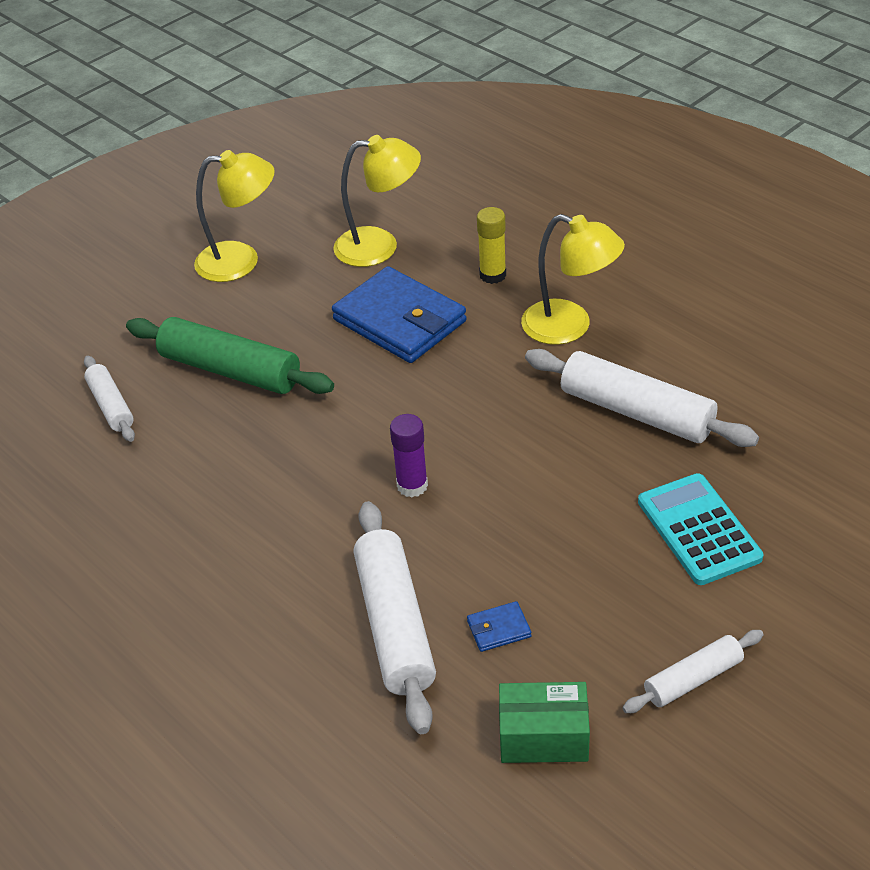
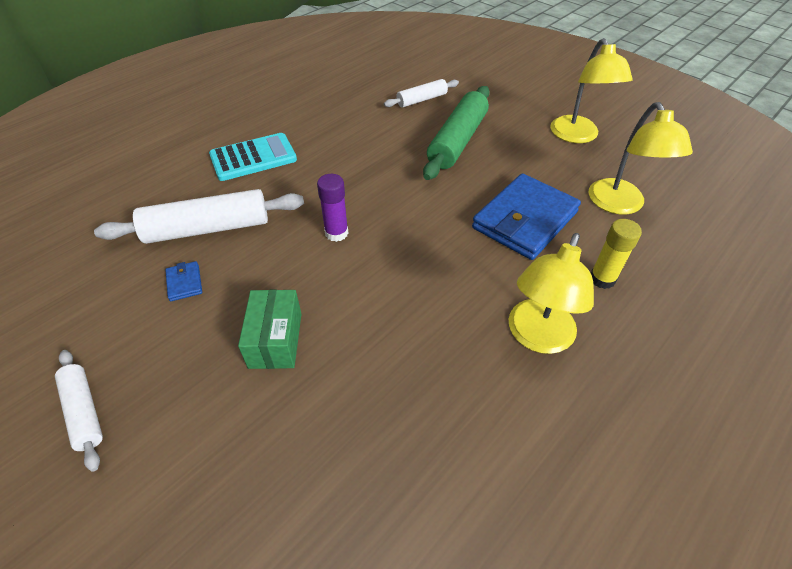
camera: 85 degrees right, 5 degrees up
green box [499,682,590,763] -> green box moved to [238,290,301,369]
white rolling pin [525,349,759,447] -> none
turquoise calculator [638,473,763,585] -> turquoise calculator moved to [209,133,297,181]

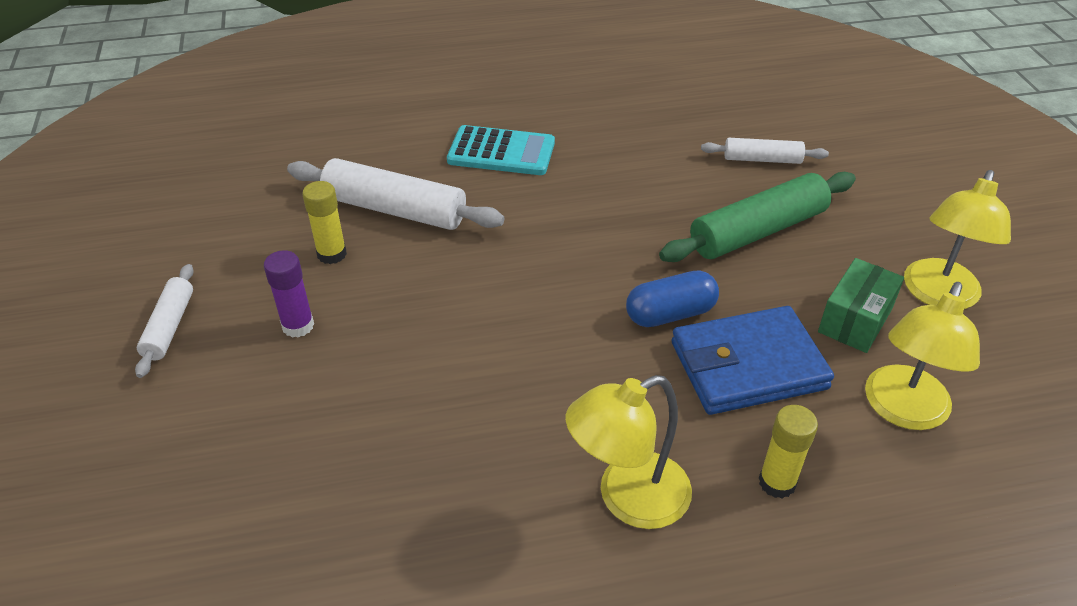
camera: 35 degrees right, 5 degrees down
blue wallet [165,261,202,301] -> yellow glue stick [302,181,347,264]
green box [238,290,301,369] -> green box moved to [818,258,904,353]
purple glue stick [317,174,348,242] -> purple glue stick moved to [264,250,314,338]
none -> blue capsule [626,270,719,327]

